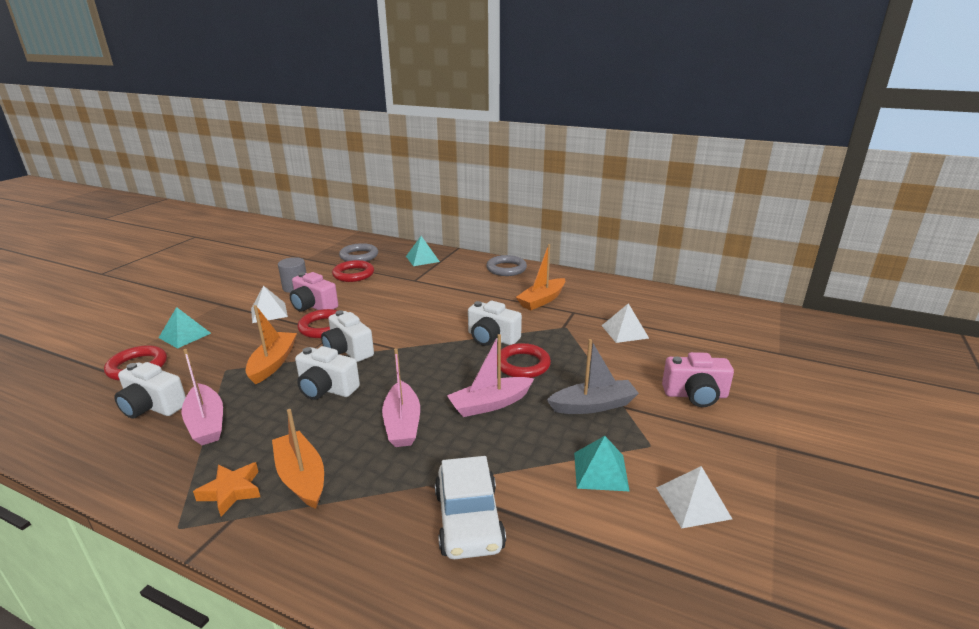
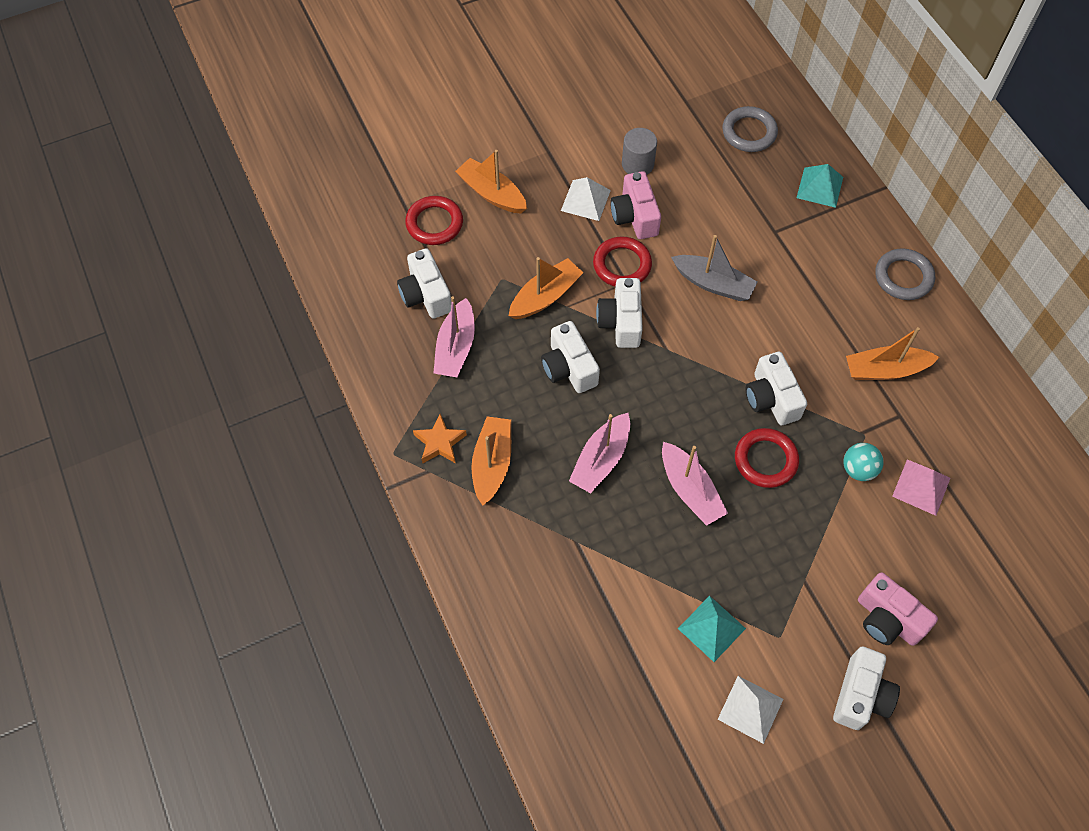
camera: 40 degrees right, 35 degrees up
turquoise pyramid [159,307,211,349] -> orange boat [455,150,527,214]
red ring [332,260,374,282] -> none
white car [435,456,506,559] -> none
pink boat [447,334,534,417] -> pink boat turned 135 degrees counterclockwise [662,442,728,526]
grey boat [547,339,639,414] -> grey boat moved to [671,235,758,301]
white pyramid [601,303,649,343] -> pink pyramid [892,459,950,516]
none -> white camera [833,647,900,730]
none -> turquoise ball [843,443,884,481]

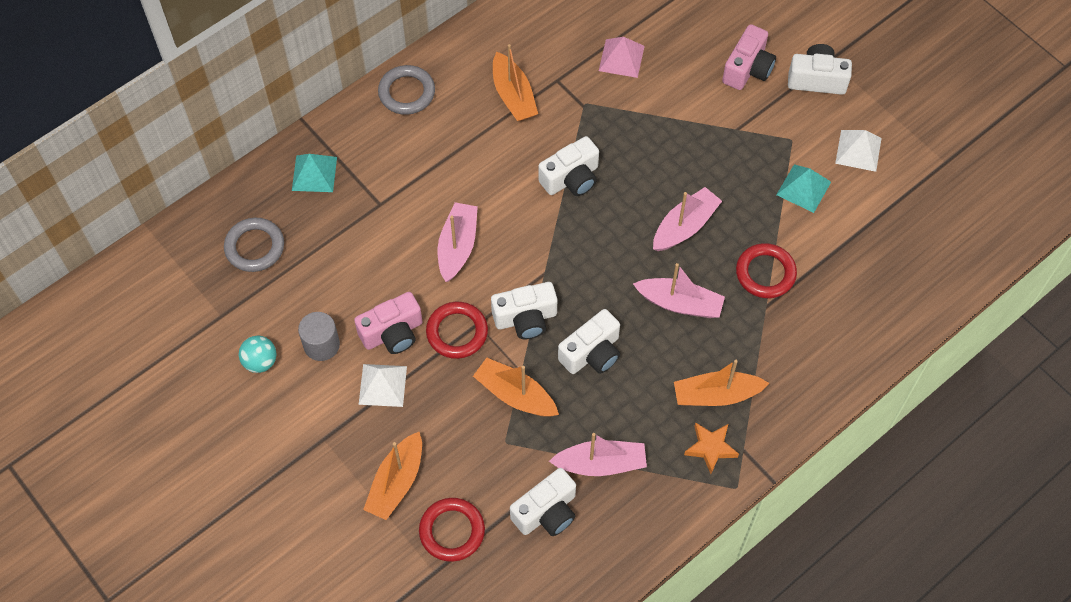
camera: 105 degrees left, 0 degrees up
grey boat [671,235,758,301] -> pink boat [438,202,478,282]
red ring [735,428,799,488] -> red ring moved to [736,243,797,298]
turquoise ball [843,443,884,481] -> turquoise ball moved to [239,336,276,373]

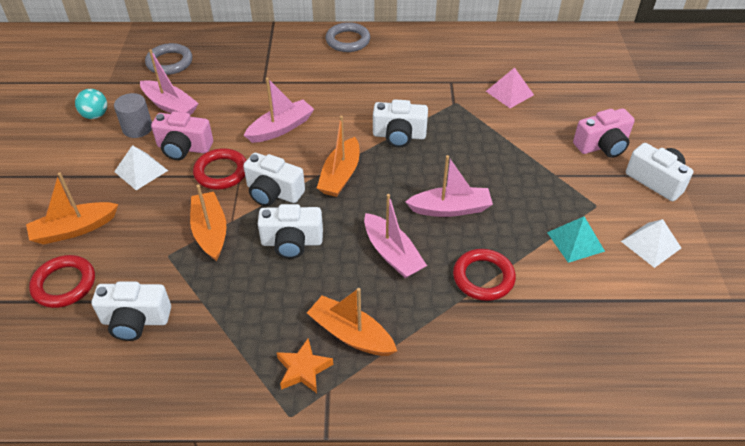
camera: 40 degrees right, 15 degrees down
turquoise pyramid [292,154,337,192] -> none
orange boat [493,44,538,121] -> orange boat moved to [317,116,359,197]
pink boat [549,433,647,476] -> pink boat moved to [140,49,199,115]

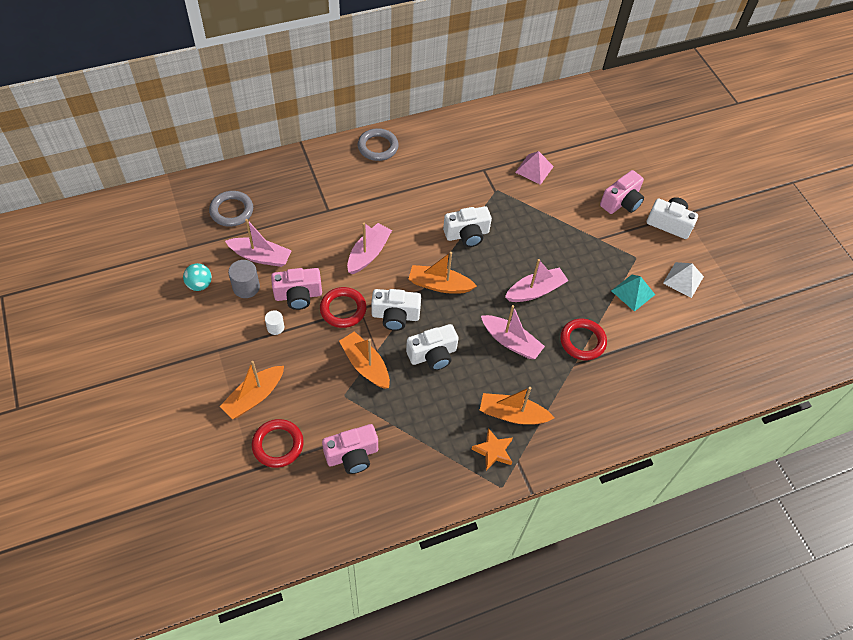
camera: 25 degrees left, 10 degrees up
white camera [92,281,171,341] -> pink camera [322,424,378,474]
white pyramid [114,145,168,190] -> white cylinder [265,310,284,335]
orange boat [317,116,359,197] -> orange boat turned 105 degrees clockwise [409,252,477,294]

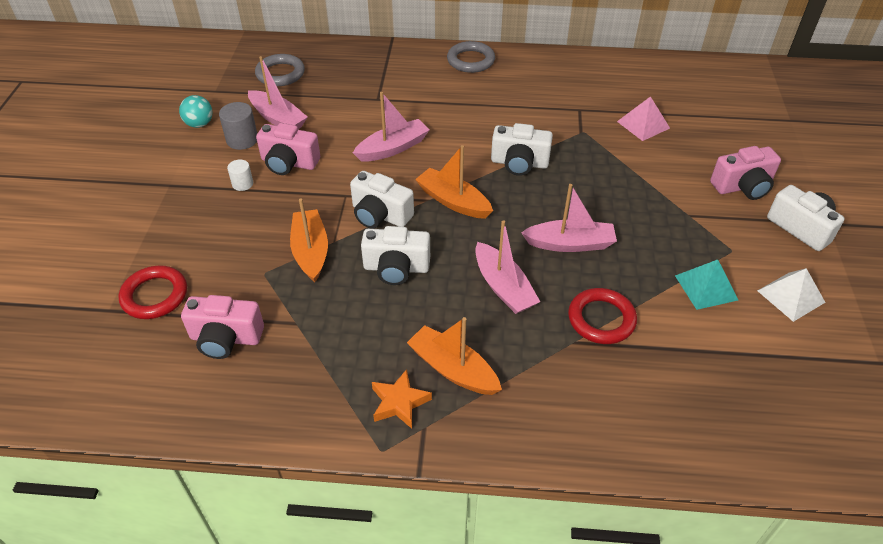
camera: 30 degrees right, 10 degrees down
orange boat [220,361,284,419] -> none
red ring [320,287,366,328] -> none

